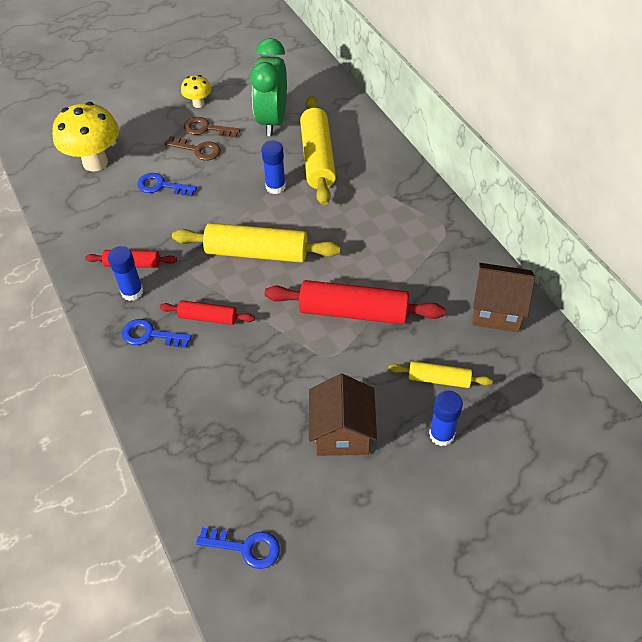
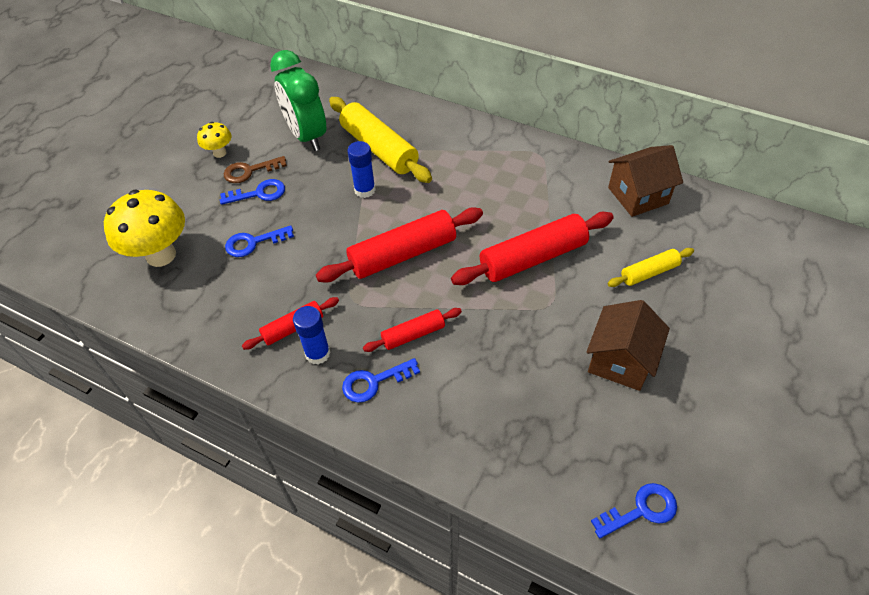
camera: 35 degrees left, 0 degrees up
brown key [164,136,221,161] -> blue key [220,179,285,205]
yellow rolling pin [172,223,341,263] -> red rolling pin [316,207,483,283]
brown house [309,374,377,456] -> brown house turned 60 degrees clockwise [586,300,670,391]
blue glue stick [429,390,463,446] -> none

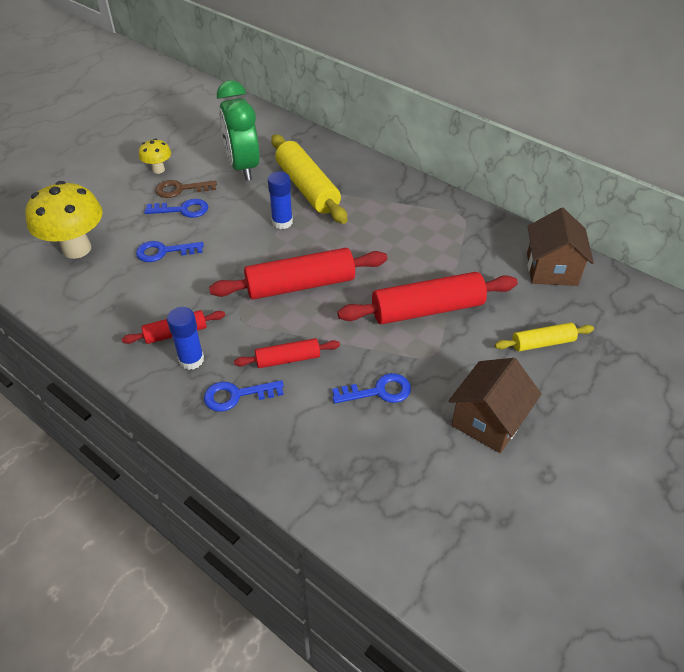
camera: 10 degrees right, 5 degrees down
blue key [591,483,677,539] -> blue key moved to [332,373,411,404]
brown house [608,145,683,217] -> brown house turned 75 degrees counterclockwise [527,208,594,286]

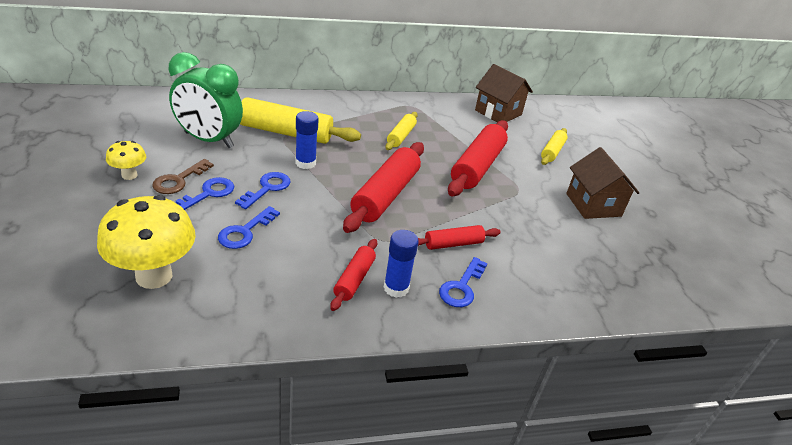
camera: 55 degrees left, 10 degrees down
red rolling pin [234,338,340,368] -> red rolling pin turned 45 degrees clockwise [418,225,501,250]
blue key [332,373,411,404] -> blue key moved to [235,172,291,209]
none -> yellow rolling pin [385,112,418,150]

